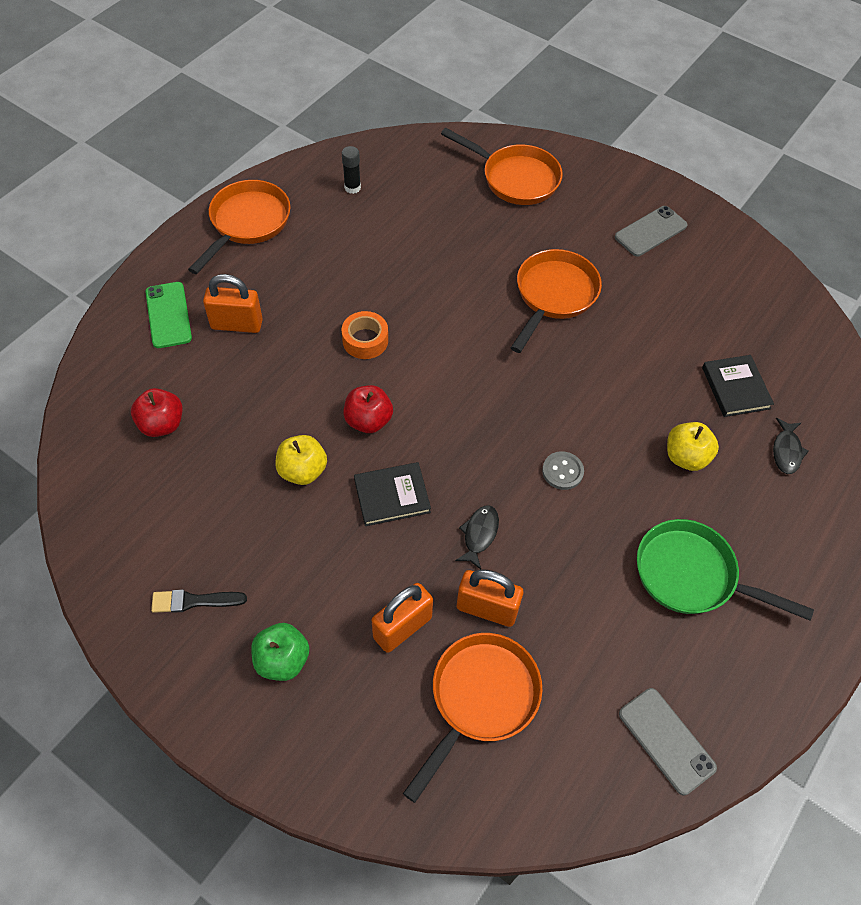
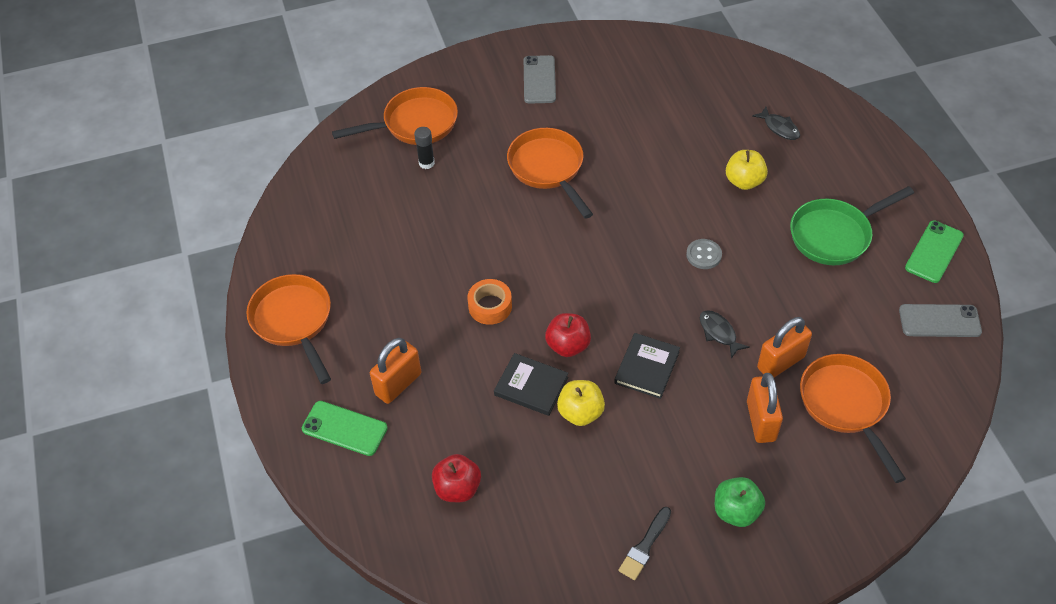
camera: 50 degrees left, 5 degrees down
black glue stick [342,146,361,194] -> black glue stick moved to [414,127,435,169]
black book [702,355,774,417] -> black book moved to [494,353,569,416]
none -> green phone [905,221,964,283]

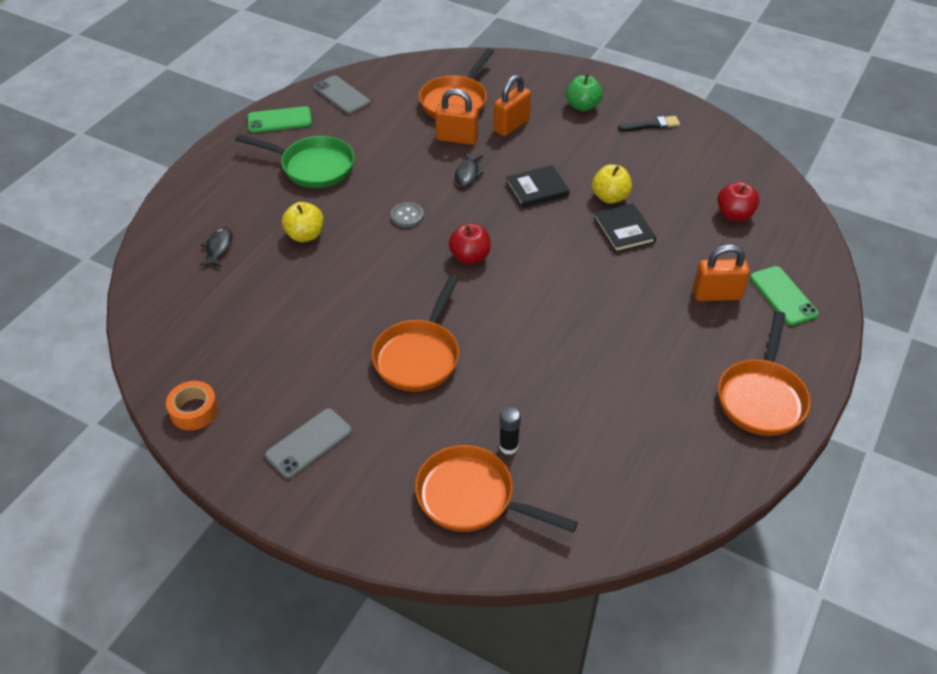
camera: 135 degrees left, 5 degrees down
orange tape [468,279,512,325] -> orange tape moved to [166,381,218,430]
red apple [545,313,591,357] -> red apple moved to [449,223,491,264]

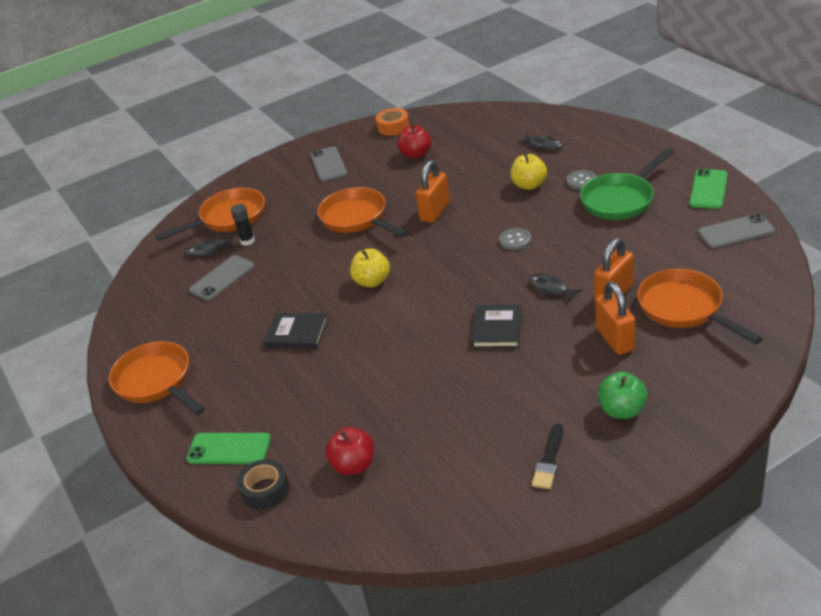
camera: 125 degrees right, 10 degrees down
red apple [449,223,491,264] -> red apple moved to [397,123,431,159]
yellow apple [592,164,632,204] -> yellow apple moved to [350,248,390,288]
black book [594,203,656,253] -> black book moved to [264,313,328,349]
orange padlock [693,244,750,301] -> orange padlock moved to [416,160,450,223]
none -> black fish [185,237,234,257]
none -> grey phone [189,255,254,301]
none -> black tape [237,459,289,510]
none -> grey button [566,170,597,190]

